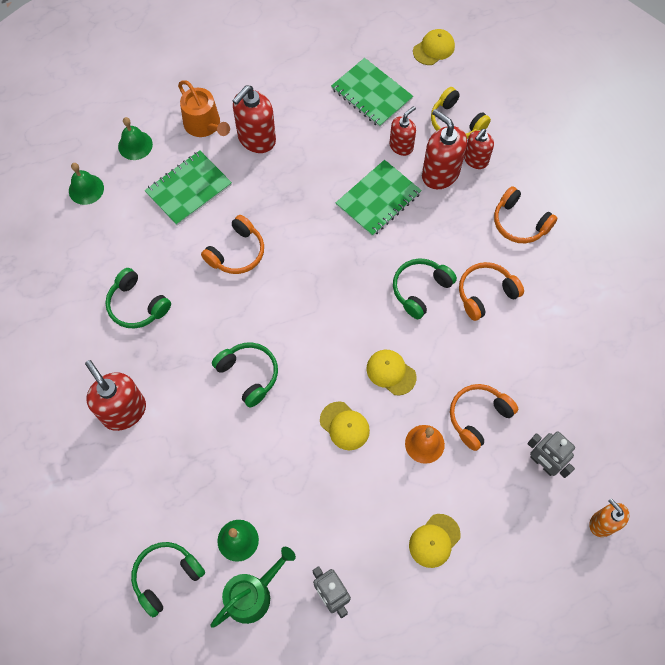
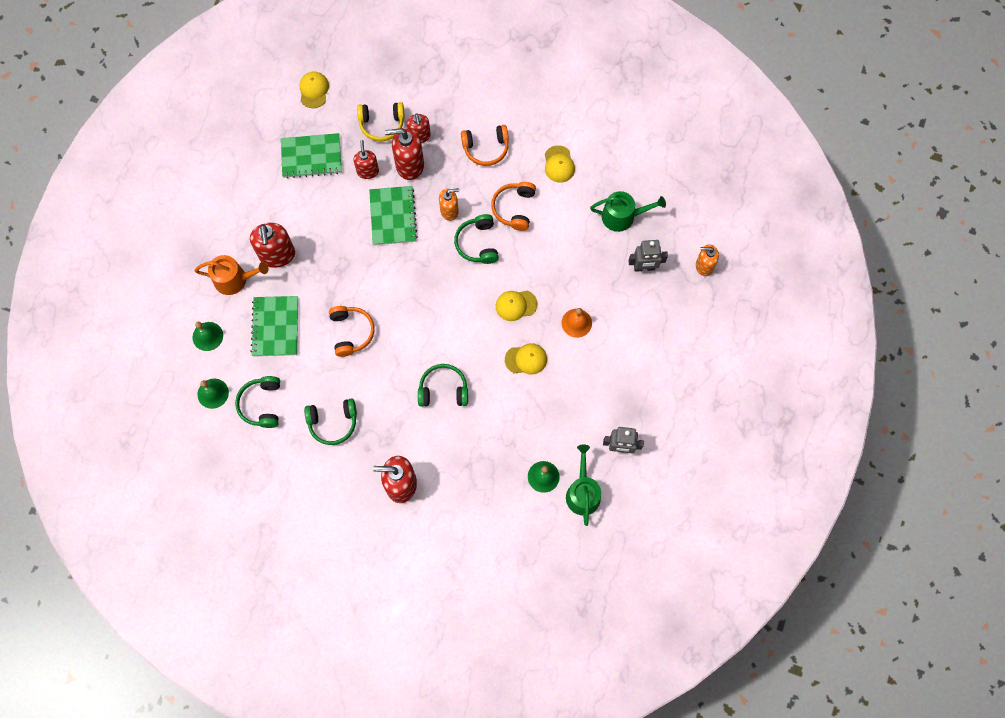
camera: 50 degrees left, 5 degrees up
green headphones [131,542,205,617] -> green headphones moved to [235,376,280,428]
yellow cap [409,514,461,568] -> yellow cap moved to [545,145,575,183]
orange headphones [450,384,518,451] -> none
none -> orange soap dispenser [439,188,459,221]
none -> green watering can [590,191,666,232]

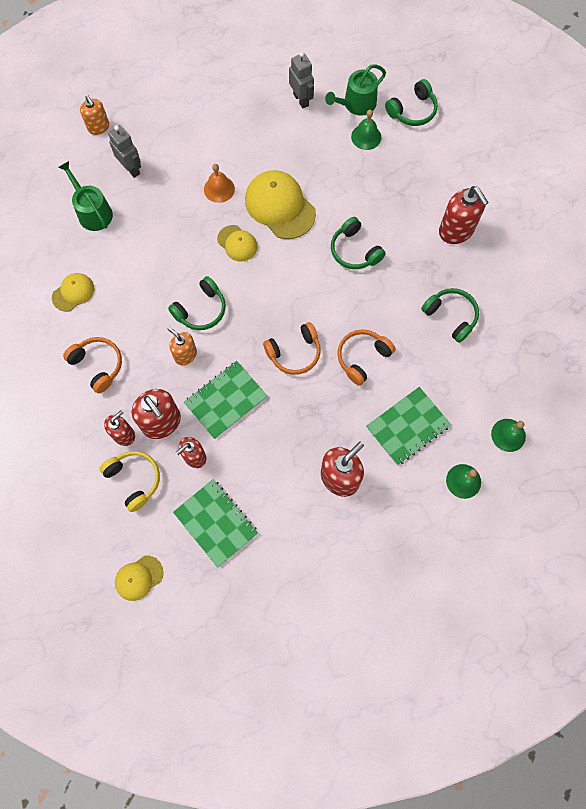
camera: 125 degrees left, 0 degrees up
orange watering can [194,255,268,295] -> none
green headphones [235,376,280,428] -> green headphones moved to [385,79,438,126]
orange headphones [491,182,536,231] -> orange headphones moved to [263,322,321,375]
yellow cap [505,343,547,375] -> yellow cap [245,170,316,239], size x1.83

